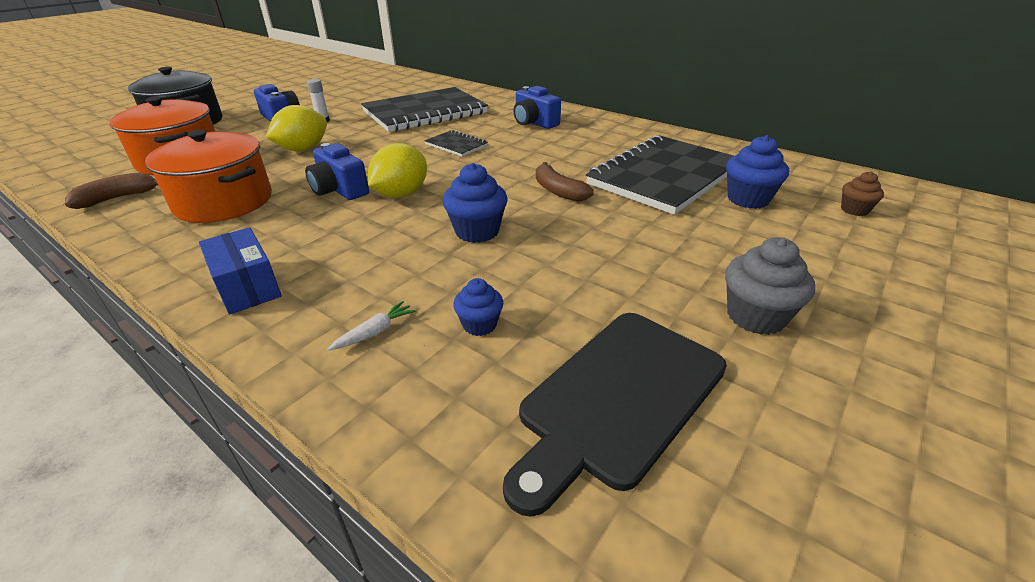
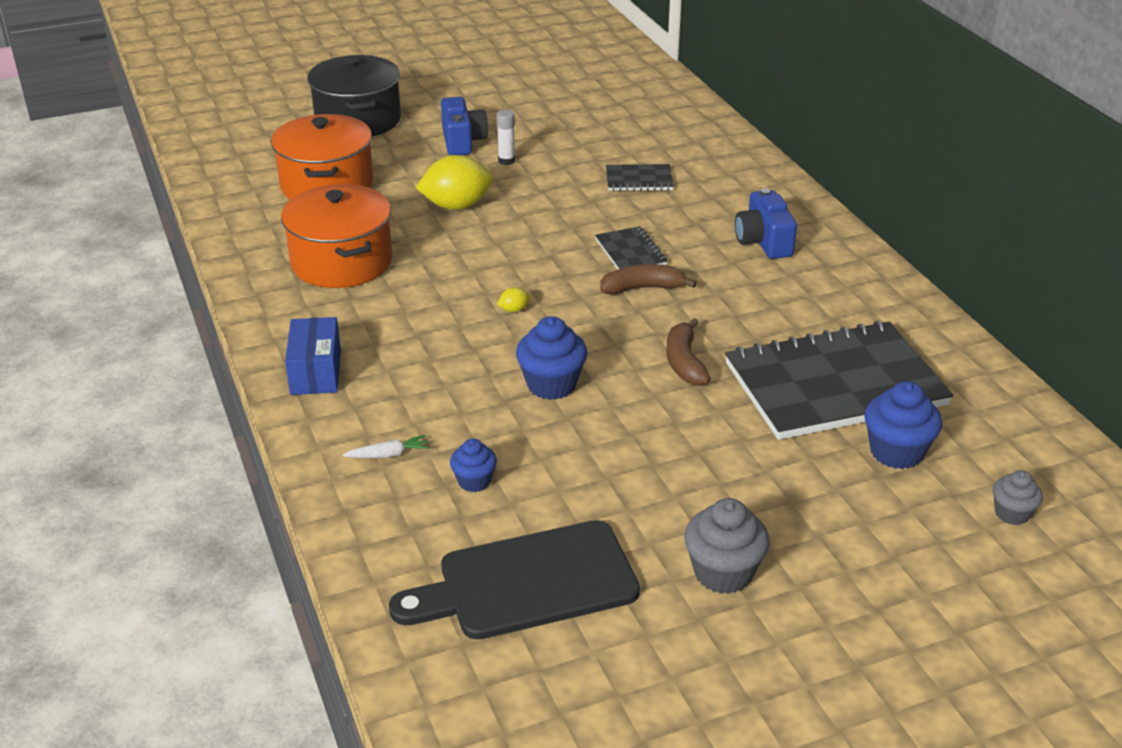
camera: 30 degrees right, 0 degrees up
brown banana [65,173,158,209] -> brown banana moved to [600,264,697,295]
blue camera [305,143,369,200] -> none
black notebook [361,87,488,132] -> black notebook [606,164,674,191], size x0.43
yellow lemon [368,143,427,198] -> yellow lemon [497,287,530,312], size x0.41
brown cupcake [841,171,884,216] -> grey cupcake [993,470,1043,525]

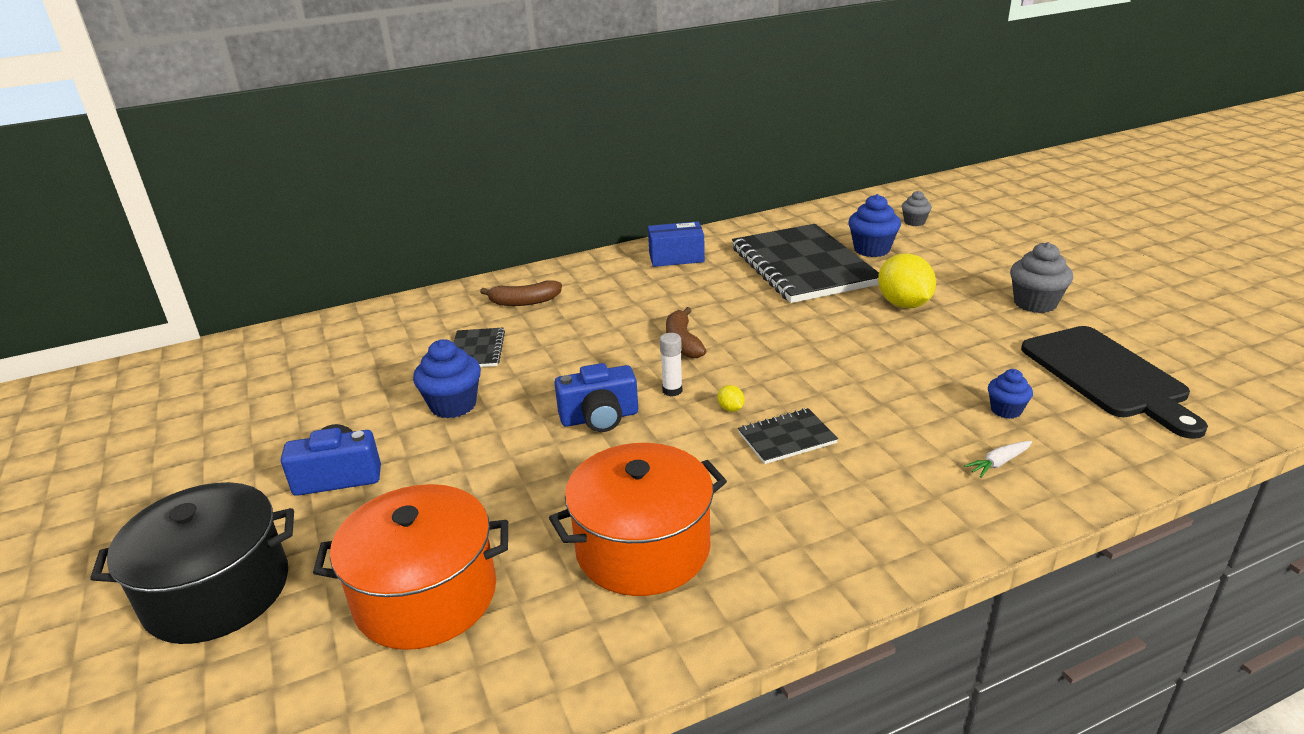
camera: 90 degrees left, 5 degrees down
blue box [285,317,341,395] -> blue box moved to [648,221,705,267]
white carrot [343,435,429,458] -> white carrot turned 105 degrees counterclockwise [964,441,1032,478]
yellow lemon [416,155,493,210] -> yellow lemon moved to [878,253,936,308]
white glue stick [496,110,515,165] -> white glue stick moved to [660,333,682,396]
blue cupcake [516,316,587,400] -> blue cupcake moved to [413,339,481,418]
black notebook [595,226,668,269] -> black notebook moved to [738,408,838,464]
brown banana [666,318,711,386] -> brown banana moved to [480,280,562,306]
blue camera [735,188,797,259] -> blue camera moved to [554,363,638,432]

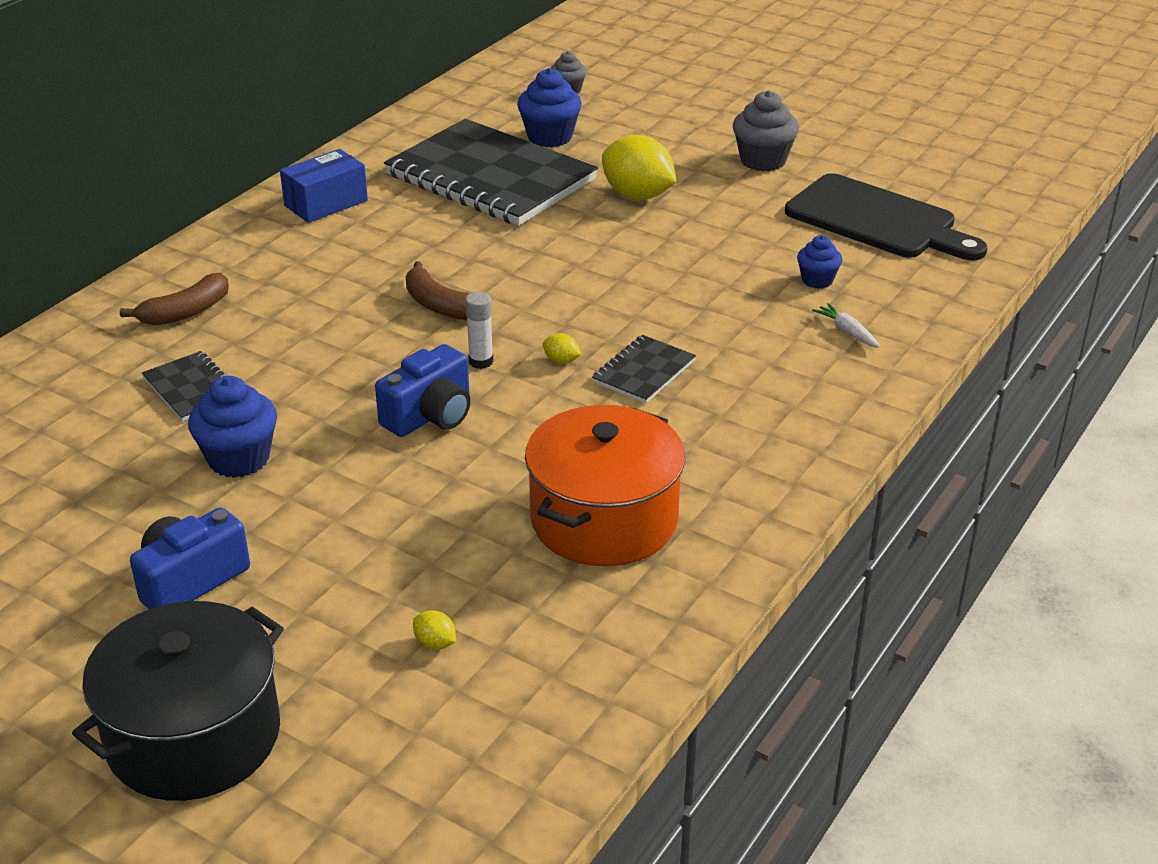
camera: 35 degrees left, 5 degrees up
orange pot [313,484,508,650] -> yellow lemon [413,610,456,650]
white carrot [964,441,1032,478] -> white carrot turned 120 degrees clockwise [812,303,880,348]

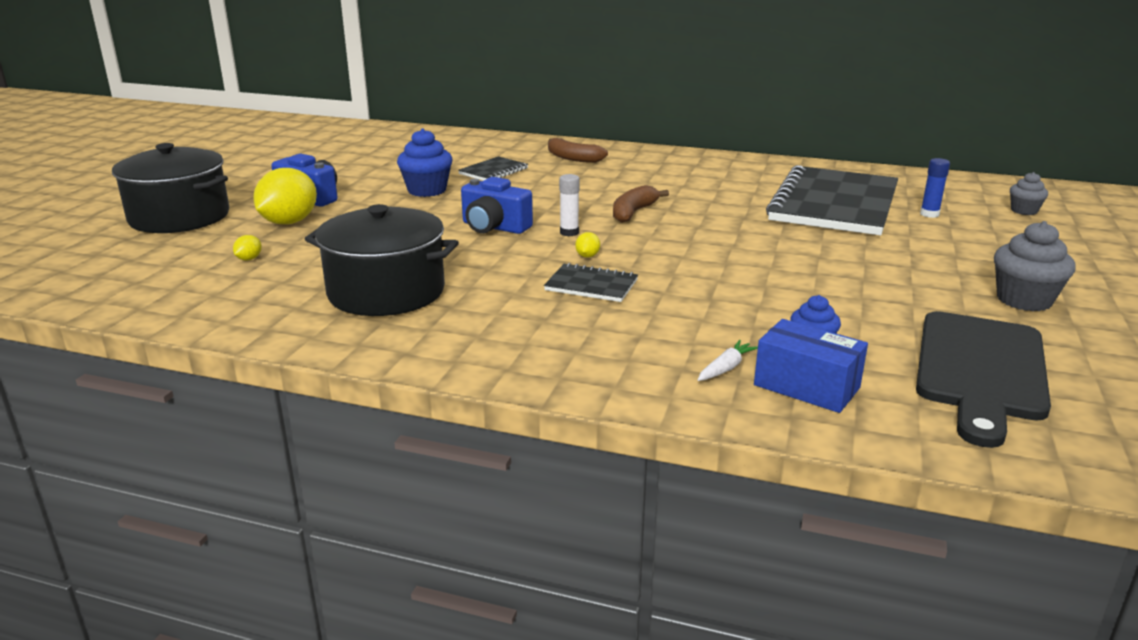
camera: 75 degrees right, 10 degrees down
blue box [280,149,368,223] -> blue box moved to [754,319,868,413]
blue cupcake [517,68,582,147] -> blue glue stick [920,158,950,218]
orange pot [525,405,685,566] -> black pot [305,204,459,316]
yellow lemon [602,135,677,199] -> yellow lemon moved to [254,168,317,224]

